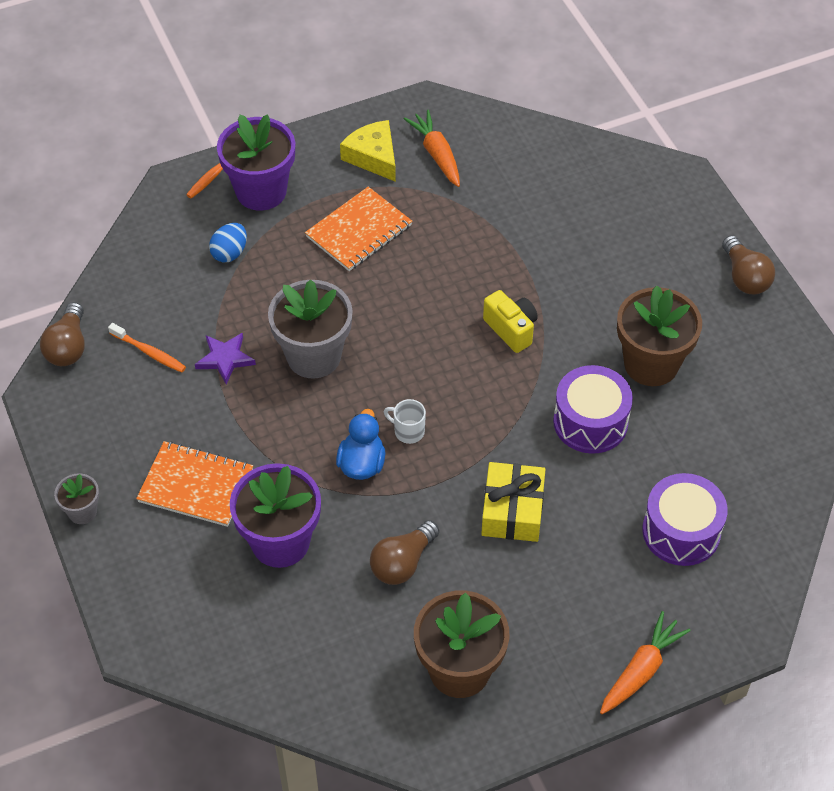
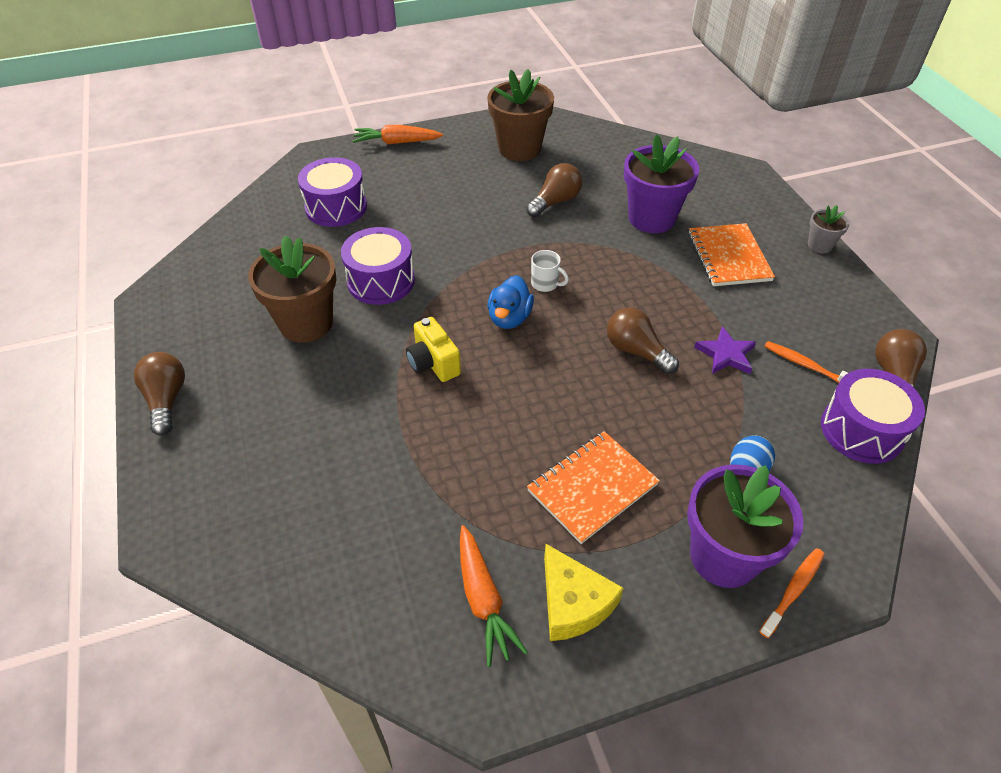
camera: 175 degrees left, 5 degrees down
orange notebook [136,441,253,527] -> orange notebook turned 60 degrees clockwise [688,223,775,286]
grey flower pot [268,280,353,379] -> brown light bulb [607,307,679,374]
blue duck [336,409,385,480] -> blue duck moved to [488,275,534,329]
yellow gift [481,462,546,542] -> none
orange carrot [600,611,691,714] -> orange carrot turned 45 degrees clockwise [353,125,443,144]
none -> purple drum [821,369,925,464]

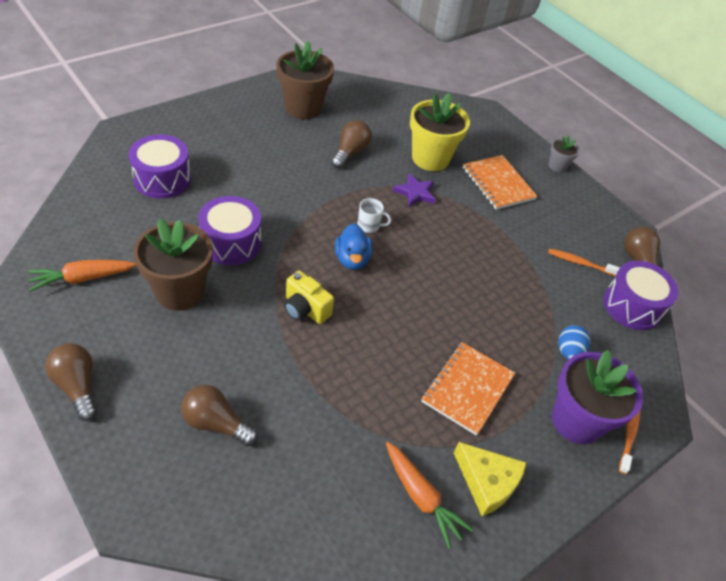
camera: 25 degrees left, 0 degrees up
orange carrot [353,125,443,144] -> orange carrot moved to [28,260,137,292]
brown light bulb [607,307,679,374] -> brown light bulb moved to [181,385,258,446]
purple flower pot [624,134,699,233] -> yellow flower pot [410,93,470,171]
purple star [694,326,756,374] -> purple star moved to [393,173,436,207]

